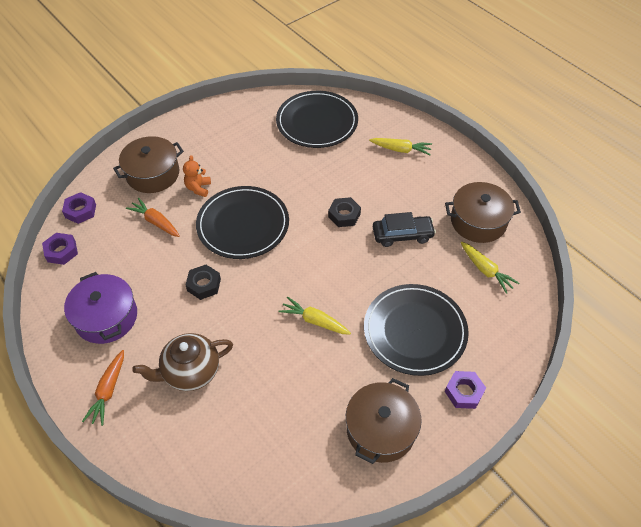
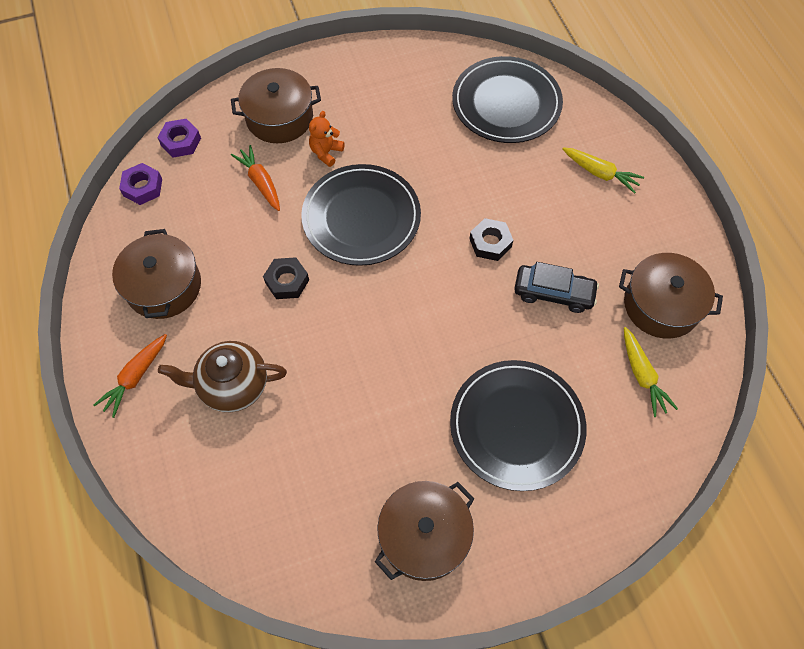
camera: 20 degrees right, 10 degrees up
purple pot [64,272,137,344] -> brown pot [112,229,201,319]
yellow carrot [279,296,351,335] -> none
purple nut [445,371,486,409] -> none

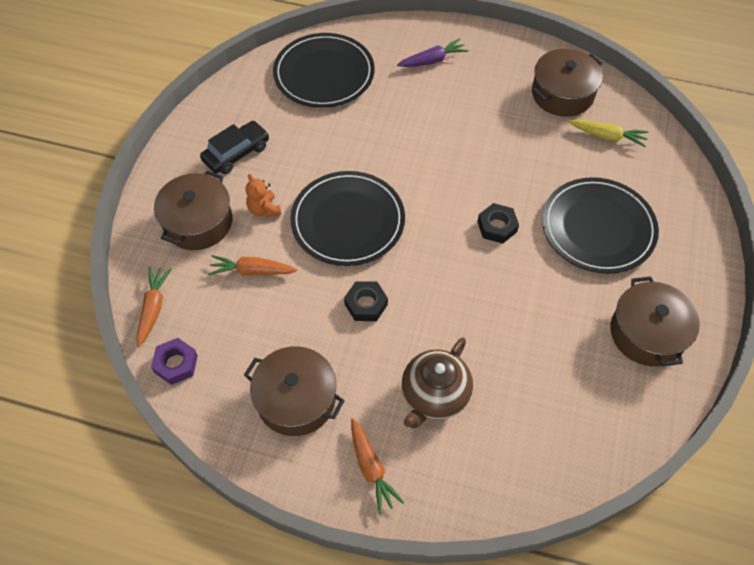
camera: 55 degrees left, 5 degrees down
purple nut [157,119,201,158] -> orange carrot [136,267,172,347]
black nut [469,218,513,261] -> black nut moved to [477,203,519,244]
black car [514,262,599,313] -> black car moved to [200,121,269,174]
yellow carrot [563,147,644,194] -> purple carrot [397,38,468,67]

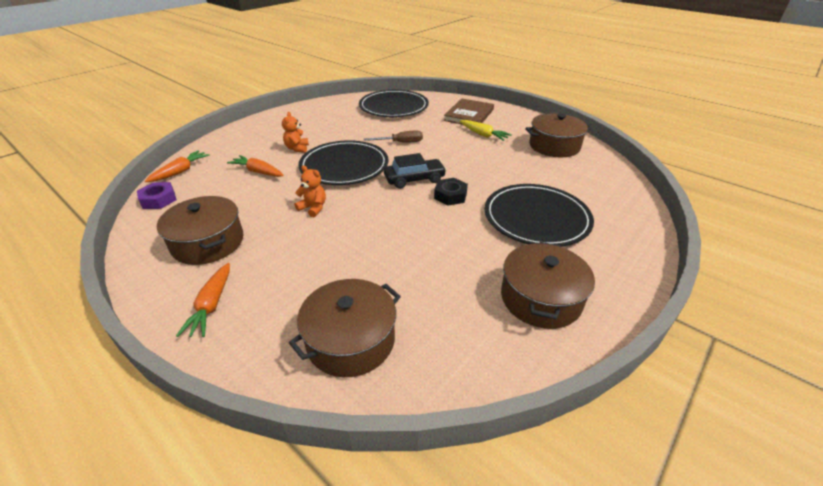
camera: 25 degrees right, 20 degrees down
brown pot [154,170,232,250] -> brown pot moved to [289,279,401,377]
black car [200,121,269,174] -> black car moved to [384,153,446,189]
black nut [344,281,388,321] -> orange teddy bear [295,165,326,217]
purple carrot [397,38,468,67] -> brown book [444,98,494,125]
brown teapot [402,337,473,428] -> none
yellow carrot [569,119,649,147] -> yellow carrot moved to [460,120,512,141]
none -> brown screwdriver [364,131,423,143]

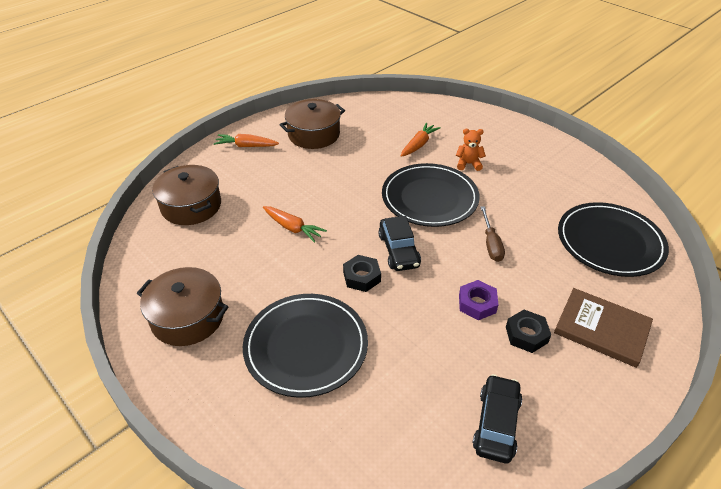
camera: 95 degrees right, 5 degrees up
purple nut [137,182,177,209] -> purple nut moved to [459,280,498,320]
orange carrot [145,151,210,182] -> orange carrot moved to [263,206,327,243]
orange teddy bear [295,165,326,217] -> none
yellow carrot [460,120,512,141] -> black nut [506,310,551,353]
brown pot [525,113,592,157] -> black car [473,374,522,463]

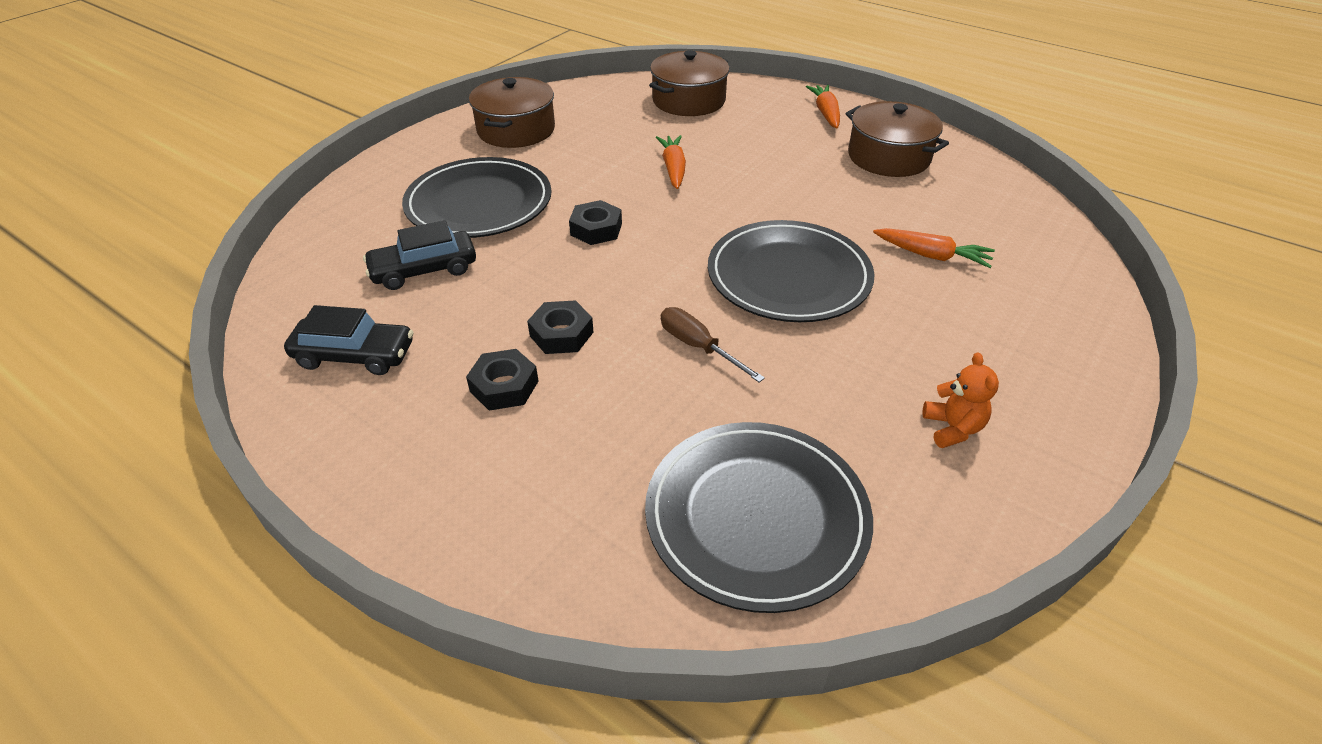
camera: 80 degrees right, 0 degrees up
orange carrot [263,206,327,243] -> orange carrot turned 150 degrees clockwise [656,135,686,189]
black car [378,216,421,271] -> black car moved to [363,220,476,290]
orange teddy bear [456,129,486,171] -> orange teddy bear moved to [922,352,999,448]
purple nut [459,280,498,320] -> black nut [527,300,593,354]
brown screwdriver [480,206,505,262] -> brown screwdriver turned 60 degrees clockwise [661,307,765,382]
brown book [554,288,653,368] -> none

